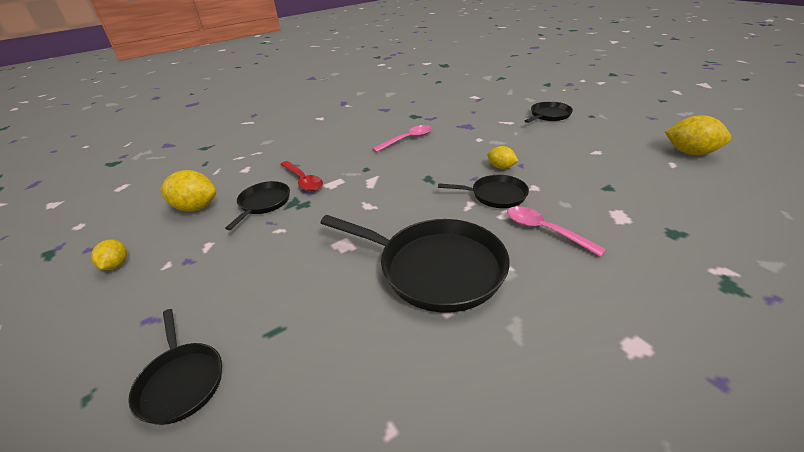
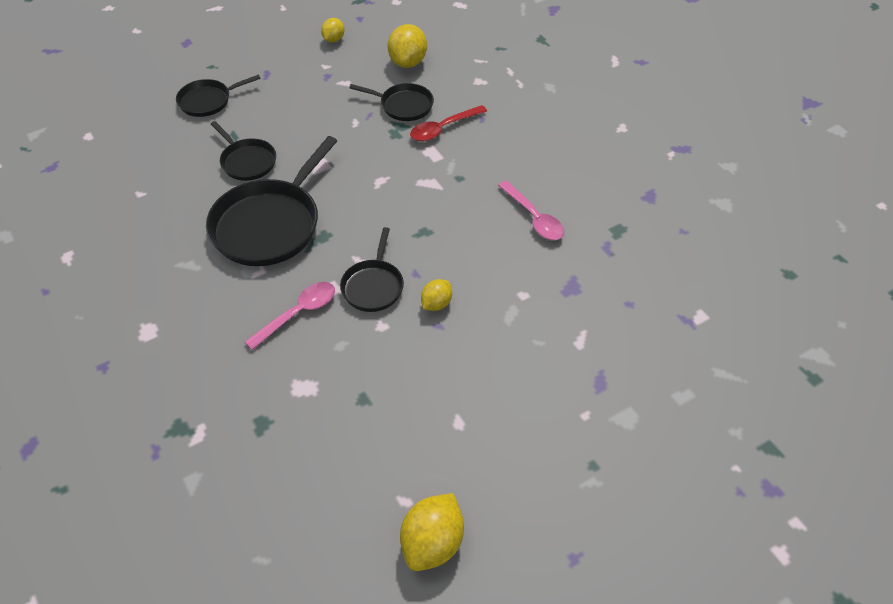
camera: 90 degrees right, 15 degrees up
yellow lemon [91,239,127,270] -> yellow lemon turned 60 degrees counterclockwise [321,18,345,43]
black pan [525,102,573,123] -> black pan moved to [211,121,276,181]

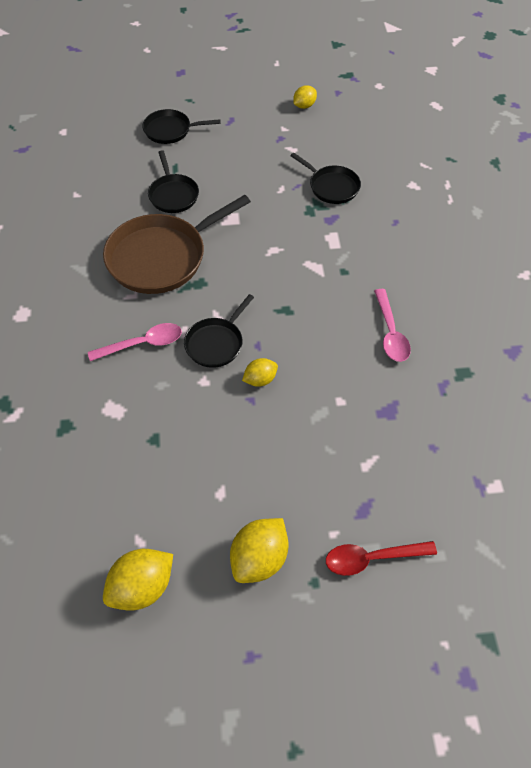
camera: 25 degrees right, 5 degrees up
black pan [206,136,337,266] -> brown pan [103,195,251,294]
yellow lemon [388,24,427,68] -> yellow lemon moved to [230,518,288,583]
red spoon [410,105,487,141] -> red spoon moved to [326,541,437,576]

